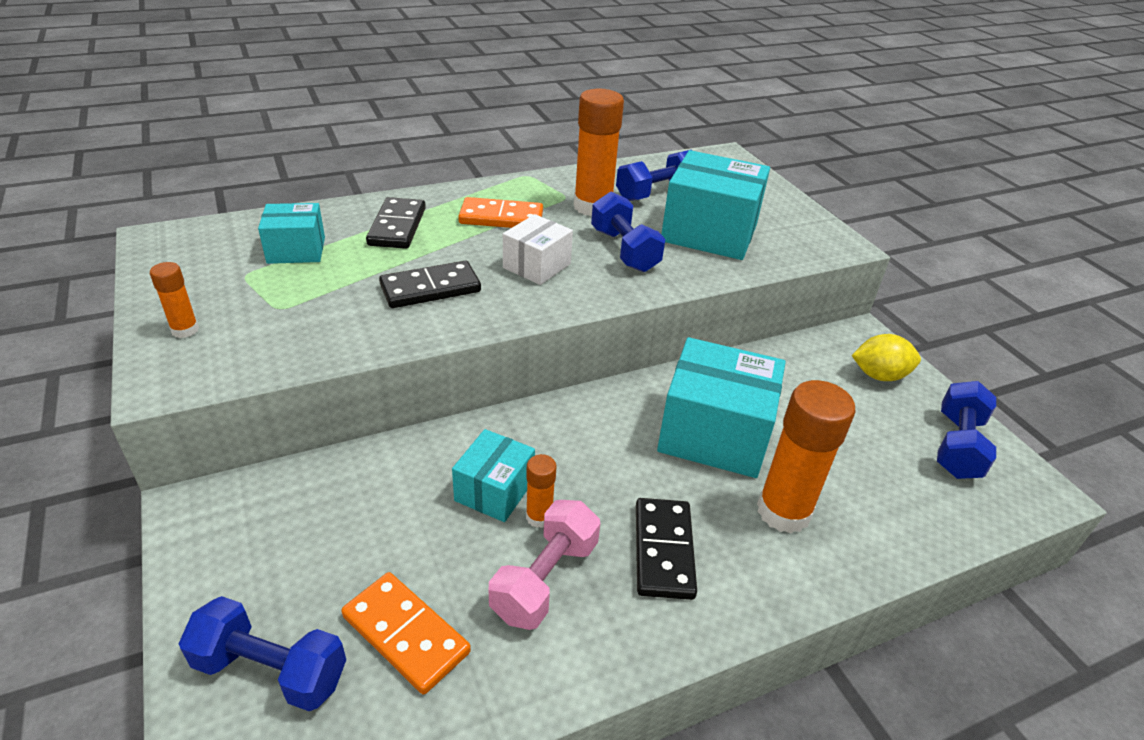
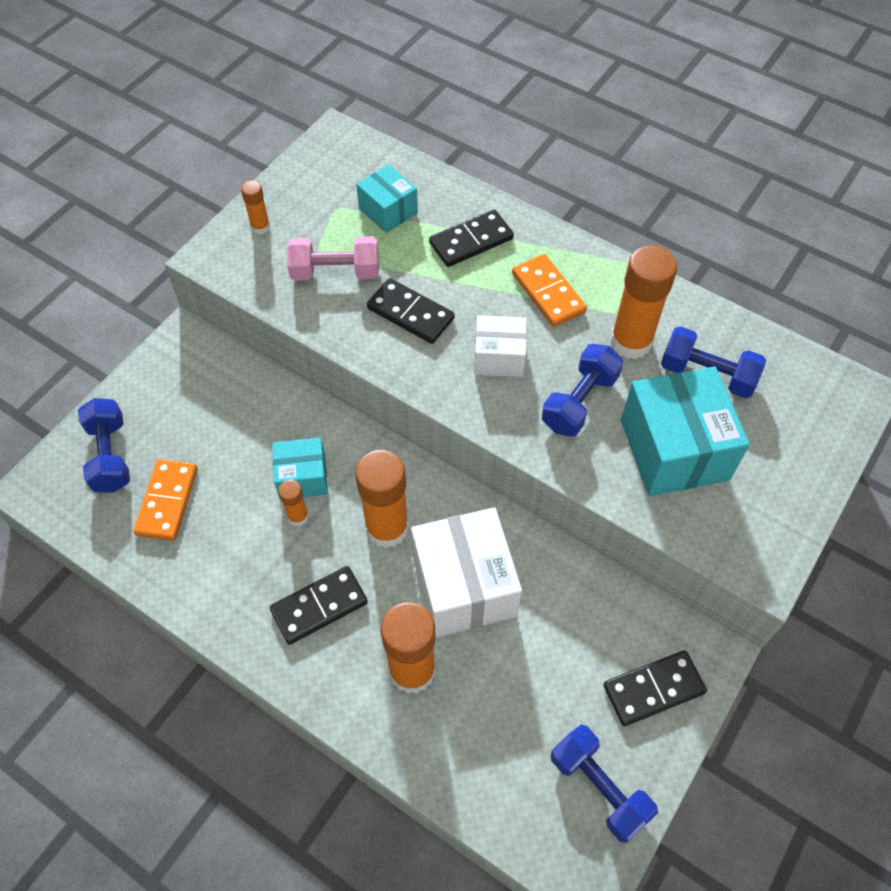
camera: 60 degrees right, 20 degrees up
pink dumbbell [489,500,601,630] -> pink dumbbell moved to [287,236,379,281]
turquoise box [657,337,786,478] -> white box [411,507,522,637]
yellow lemon [852,334,921,381] -> black domino [604,650,707,726]
blue dumbbell [937,381,996,479] -> blue dumbbell turned 60 degrees clockwise [551,725,658,843]
none -> orange glue stick [355,450,409,548]

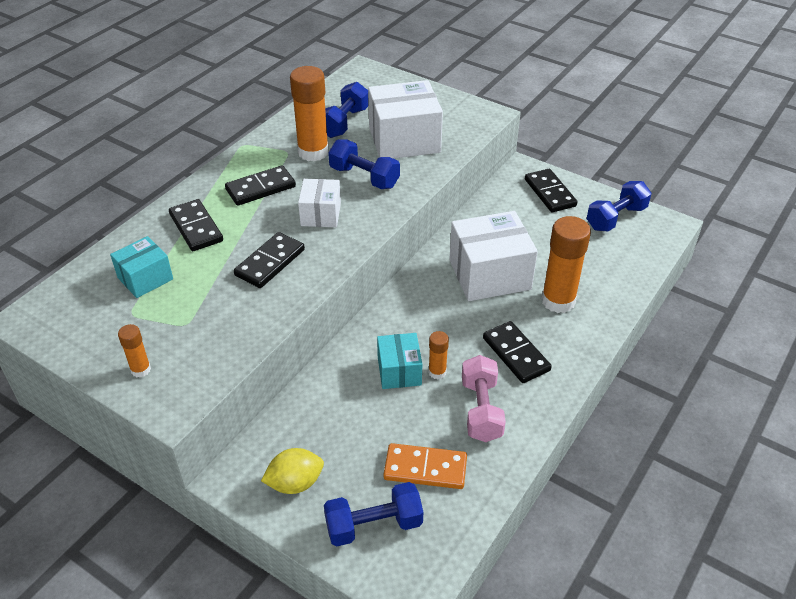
camera: 90 degrees left, 15 degrees down
pink dumbbell [287,236,379,281] -> pink dumbbell moved to [462,355,506,442]
orange glue stick [355,450,409,548] -> none
orange domino [512,254,587,327] -> black domino [225,165,296,206]
turquoise box [621,366,750,496] -> white box [368,80,443,159]
none -> yellow lemon [261,448,324,494]

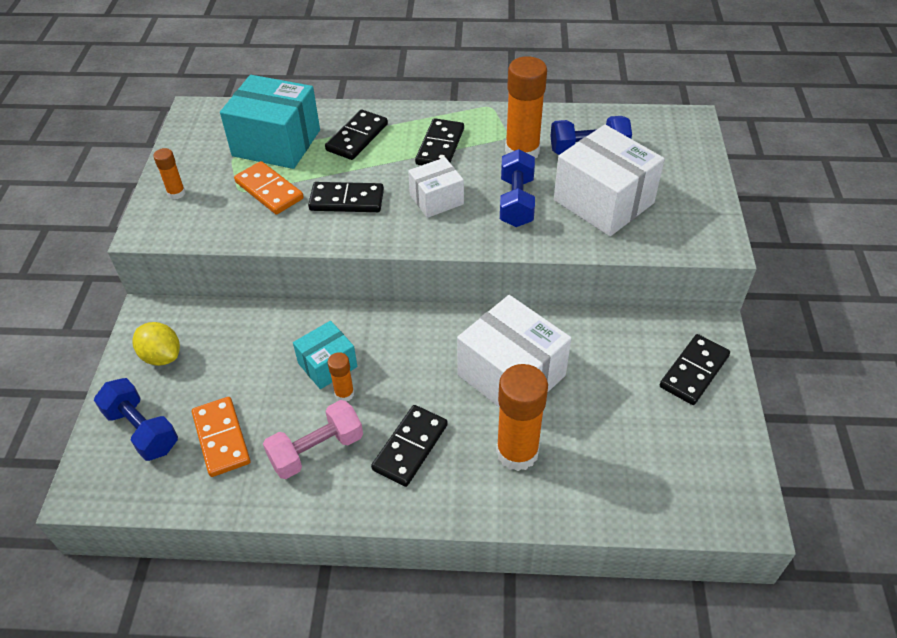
camera: 60 degrees right, 5 degrees up
turquoise box [110,236,173,298] -> turquoise box [220,75,320,169], size x1.77
black domino [225,165,296,206] -> black domino turned 75 degrees clockwise [415,118,464,165]
blue dumbbell [587,181,651,231] -> none
none -> orange domino [234,161,304,215]

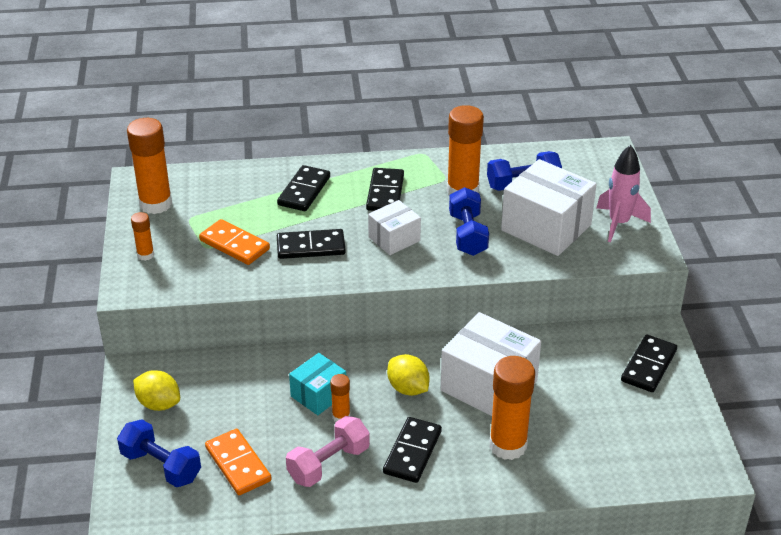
camera: 10 degrees left, 10 degrees down
turquoise box [220,75,320,169] -> none
none -> orange glue stick [127,118,172,214]
none -> yellow lemon [387,354,430,396]
none -> pink rocket [597,145,651,242]

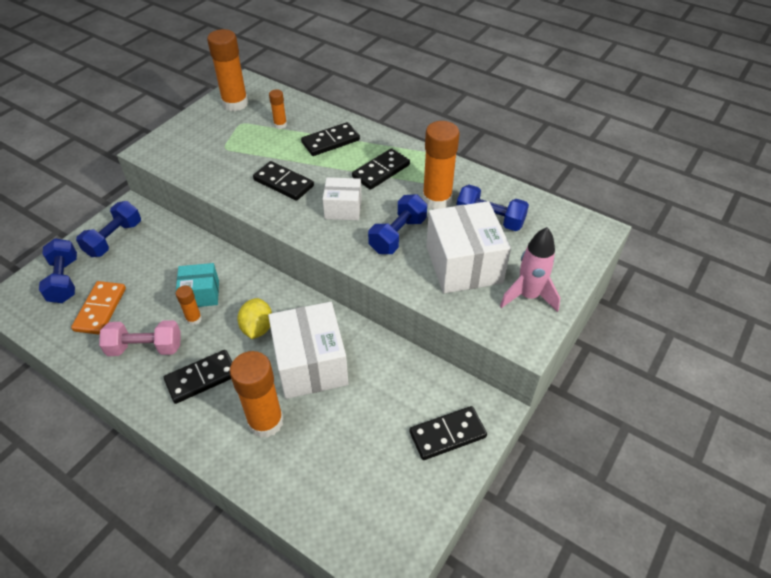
camera: 40 degrees right, 10 degrees up
orange glue stick [131,212,154,261] -> orange glue stick moved to [269,89,287,129]
yellow lemon [133,370,180,411] -> blue dumbbell [76,201,141,257]
orange domino [199,219,270,265] -> none

